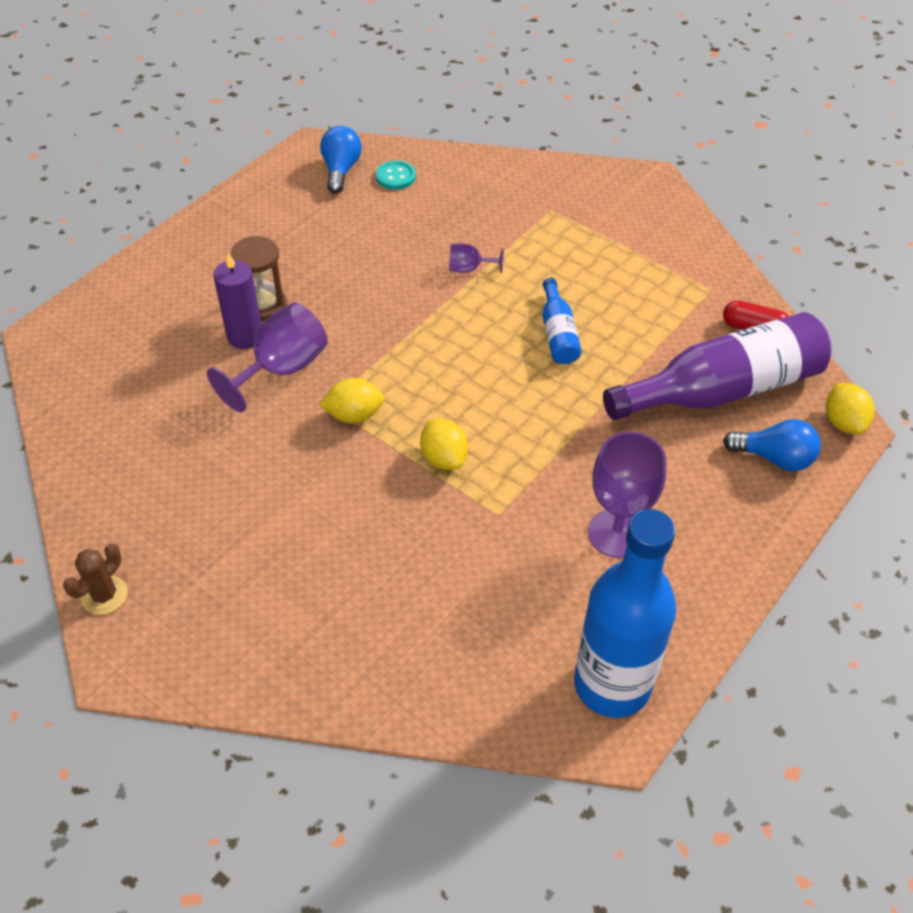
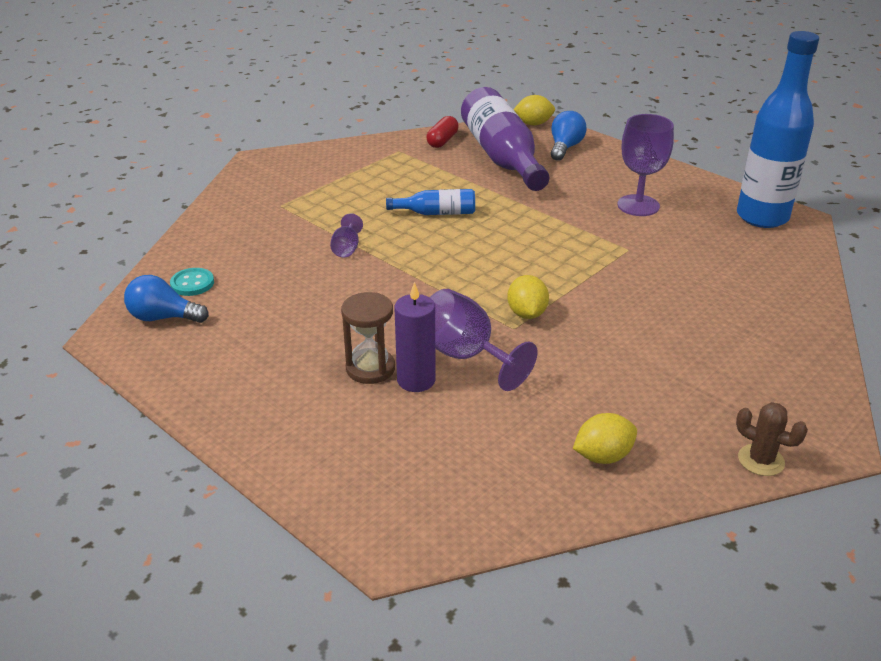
camera: 85 degrees left, 15 degrees down
yellow lemon [420,419,468,470] -> yellow lemon moved to [573,413,637,464]

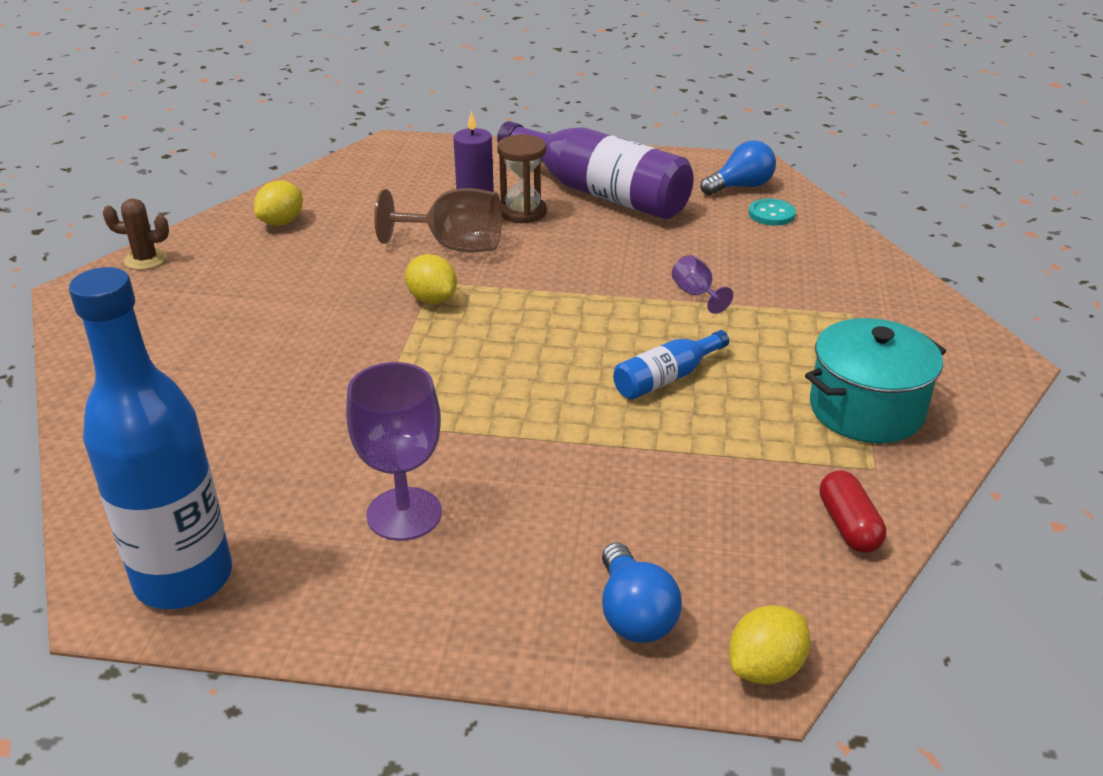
camera: 145 degrees right, 0 degrees up
purple goblet [430,289,538,391] -> brown goblet [374,188,502,253]
purple bottle [461,87,549,191] -> purple bottle moved to [497,121,694,219]
none -> turquoise pot [805,318,946,443]

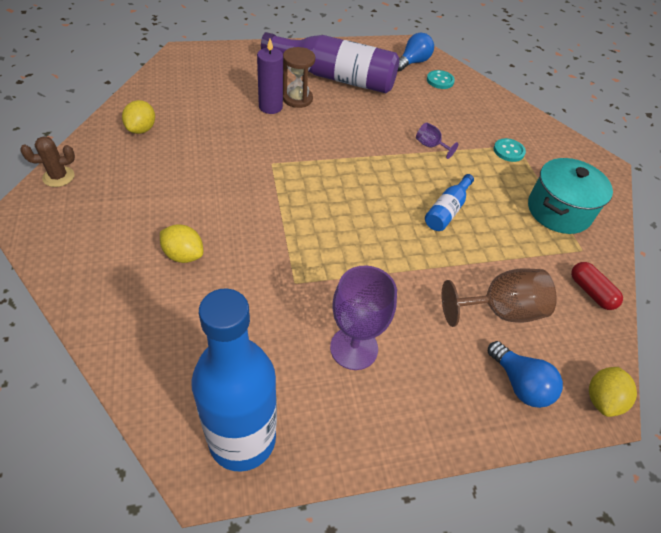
camera: 25 degrees left, 15 degrees up
brown goblet [374,188,502,253] -> brown goblet moved to [441,268,557,327]
yellow lemon [405,254,457,304] -> yellow lemon moved to [160,225,203,263]
none -> turquoise button [494,138,526,162]

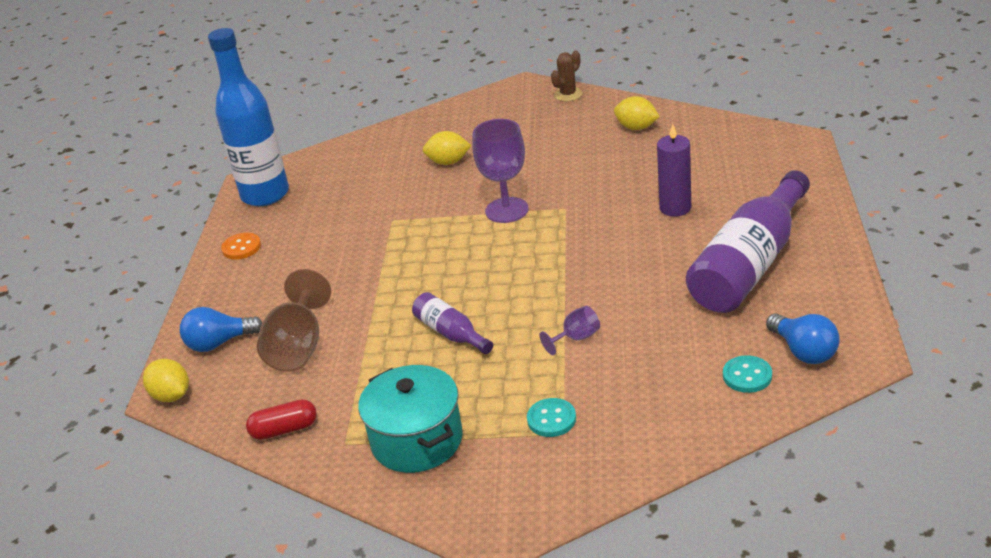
camera: 115 degrees right, 15 degrees down
brown cactus [20,136,75,187] -> brown cactus turned 45 degrees clockwise [551,51,582,101]
yellow lemon [160,225,203,263] -> yellow lemon turned 45 degrees clockwise [423,131,471,165]
brown hourglass [283,47,315,108] -> none
purple goblet [330,265,397,370] -> purple goblet moved to [472,119,528,223]
blue bottle [425,174,474,231] -> purple bottle [412,292,493,354]
none -> orange button [221,233,261,260]

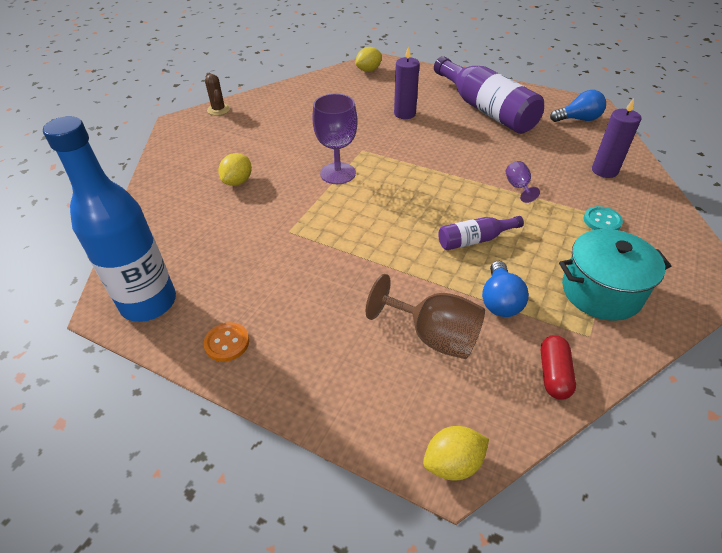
camera: 70 degrees left, 10 degrees up
blue light bulb [180,307,262,352] -> blue light bulb moved to [482,261,529,317]
yellow lemon [614,96,660,130] -> yellow lemon moved to [355,47,382,72]
turquoise button [723,355,772,393] -> none
none -> purple candle [592,98,641,178]

